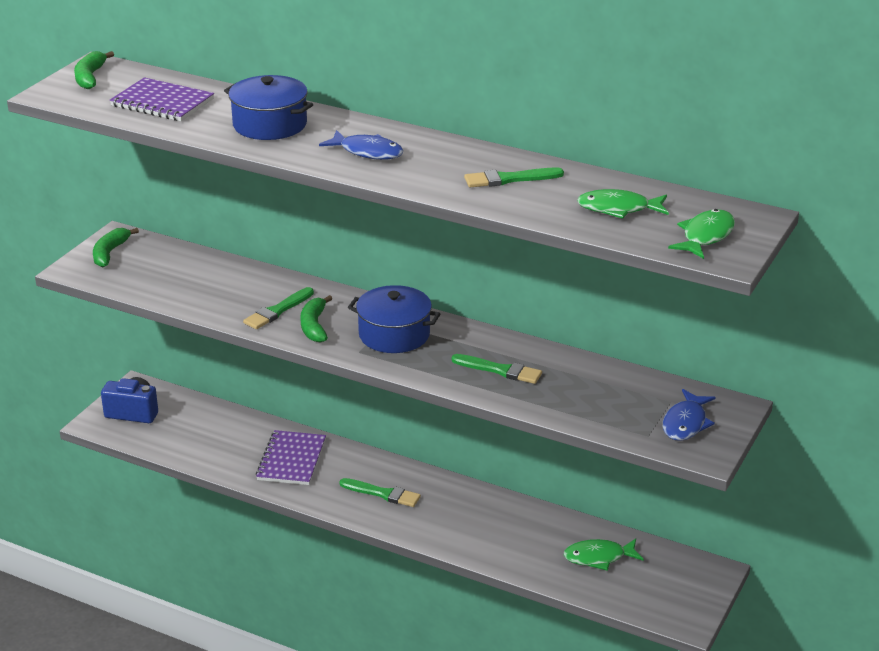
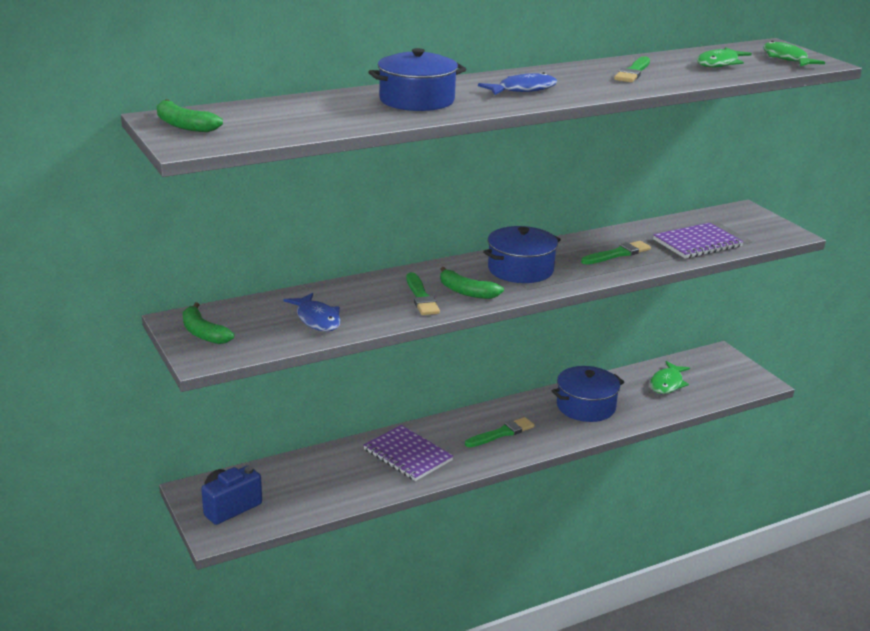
camera: 55 degrees left, 5 degrees down
purple notebook [110,77,214,121] -> purple notebook moved to [653,223,744,259]
blue fish [663,389,716,441] -> blue fish moved to [284,293,341,331]
none -> blue pot [552,366,624,422]

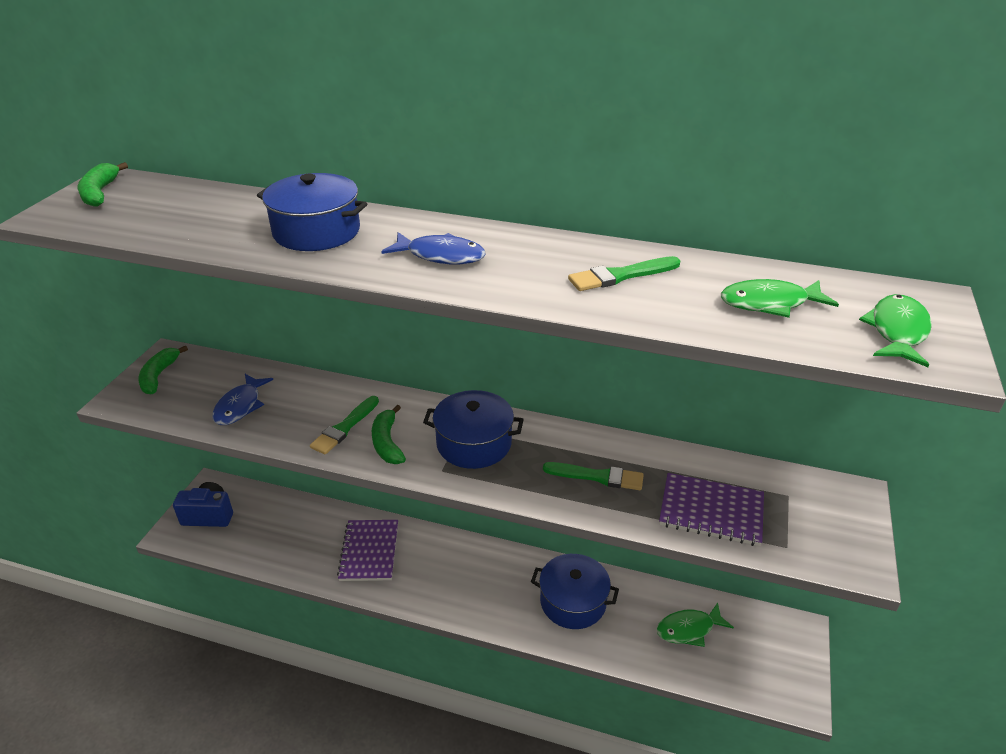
camera: 45 degrees right, 10 degrees up
green brush [465,417,535,447] -> none

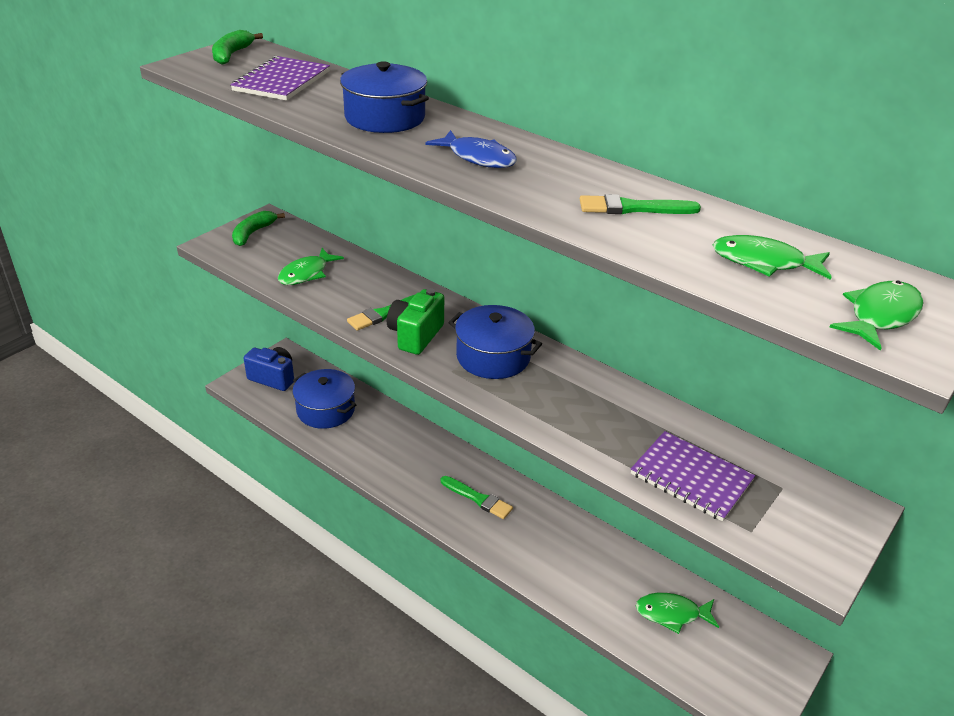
camera: 20 degrees right, 0 degrees up
blue fish [212,374,273,425] -> green fish [278,248,344,285]
purple notebook [337,520,398,581] -> purple notebook moved to [230,56,330,101]
green banana [372,405,406,464] -> green camera [387,288,444,355]
blue pot [531,554,619,629] -> blue pot moved to [292,369,356,429]
green brush [543,462,644,490] -> green brush moved to [441,476,513,519]

